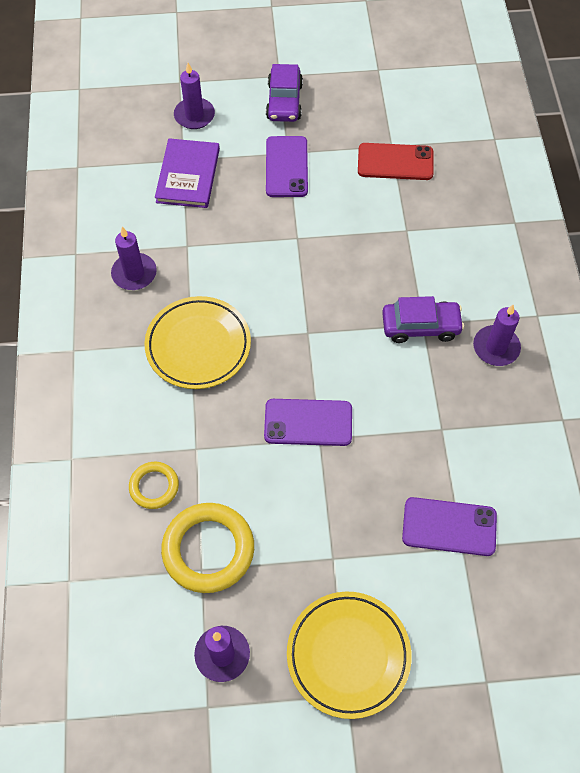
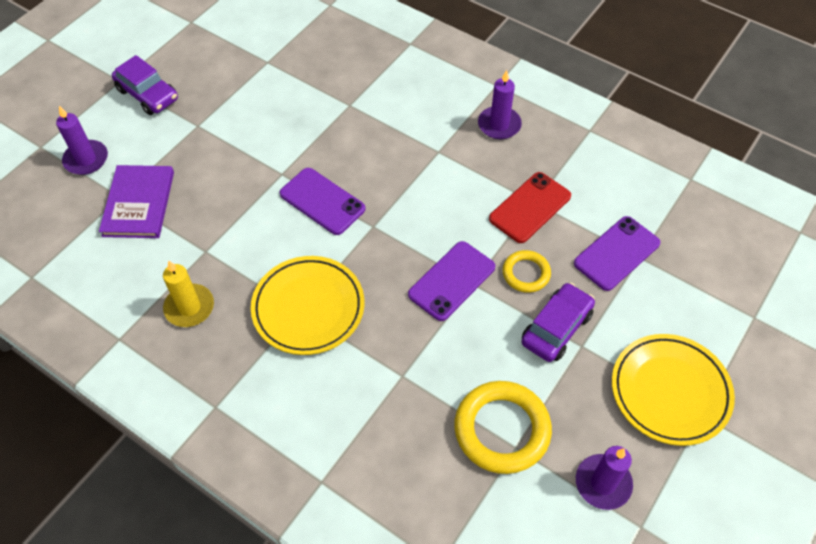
camera: 50 degrees left, 5 degrees down
purple candle [111,227,157,290] -> yellow candle [163,261,214,327]
yellow ring [129,462,179,509] -> yellow ring moved to [503,250,551,293]
purple book [155,138,220,208] -> purple book turned 45 degrees clockwise [99,165,174,238]
purple phone [266,136,308,197] -> purple phone moved to [279,168,365,235]
red phone [358,143,434,180] -> red phone moved to [489,172,571,243]
purple car [382,296,464,343] -> purple car moved to [521,283,595,362]

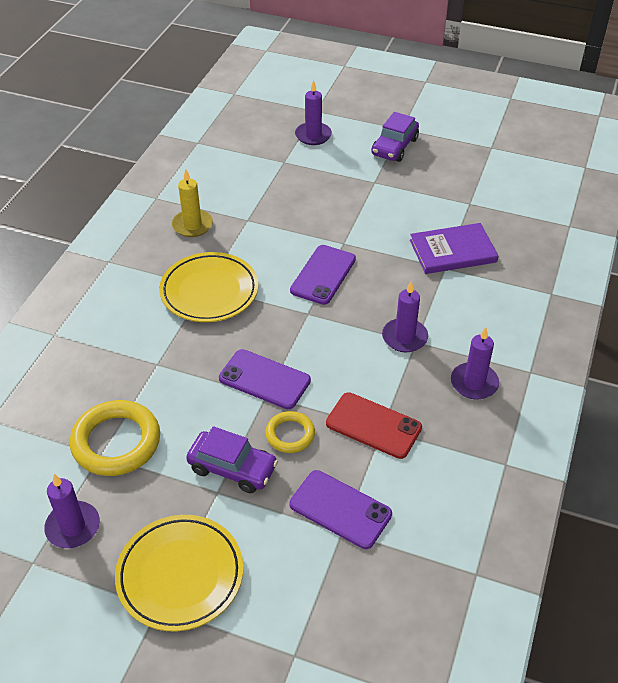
camera: 75 degrees right, 10 degrees down
purple book [99,165,174,238] -> purple book moved to [410,223,499,274]
none -> purple candle [382,281,428,352]

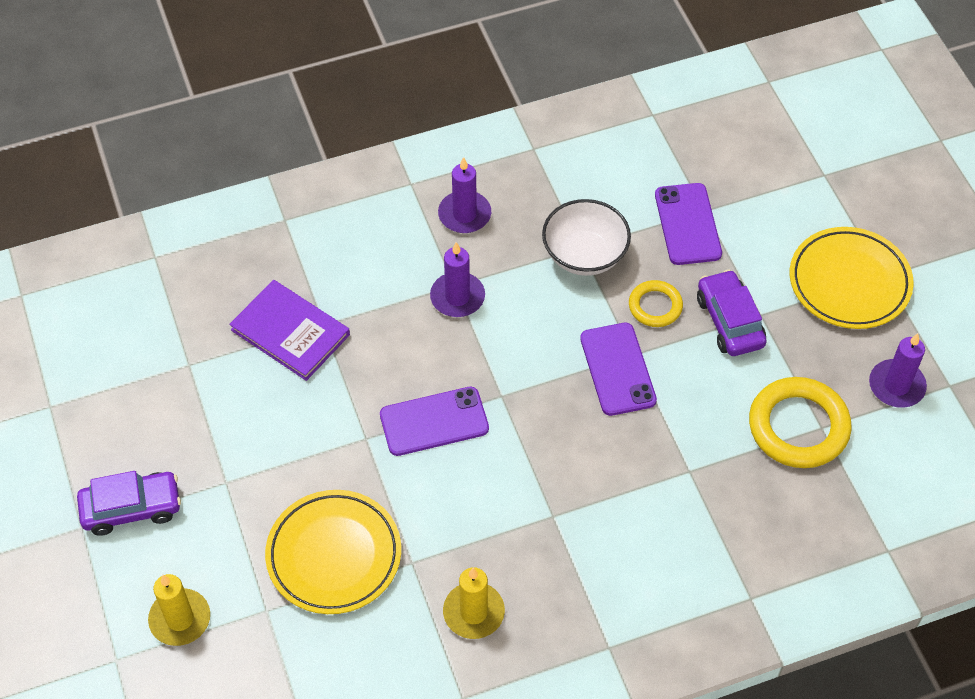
camera: 130 degrees left, 10 degrees up
yellow plate [159,252,259,322] -> yellow plate moved to [265,490,401,614]
purple candle [295,80,332,145] -> yellow candle [148,574,210,646]
red phone [326,392,422,459] -> white bowl [542,199,631,276]

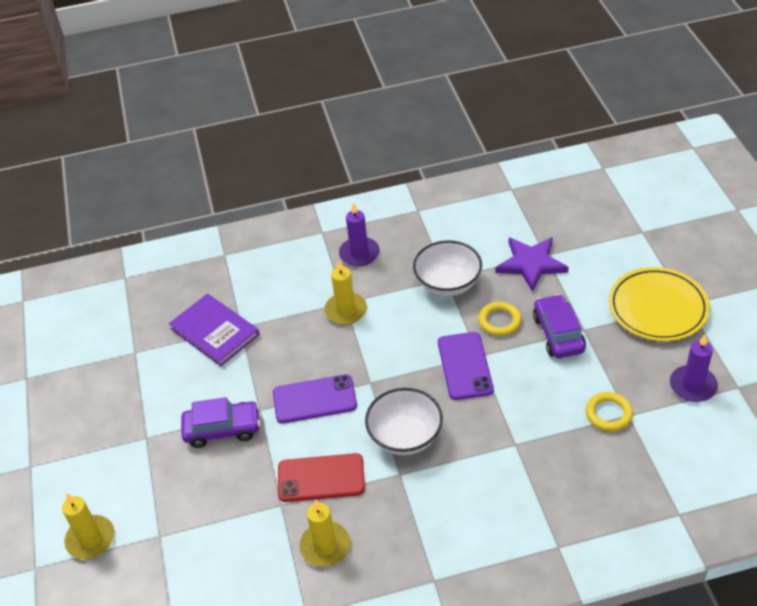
camera: 10 degrees right, 10 degrees down
purple car [77,471,181,536] -> purple car moved to [181,397,260,448]
yellow plate [265,490,401,614] -> none
purple candle [430,242,485,317] -> yellow candle [324,260,367,325]
purple phone [655,183,722,265] -> purple star [495,237,569,292]
yellow ring [749,377,852,468] -> yellow ring [586,392,633,431], size x0.56
none -> red phone [278,453,365,502]
none -> white bowl [365,388,443,455]

